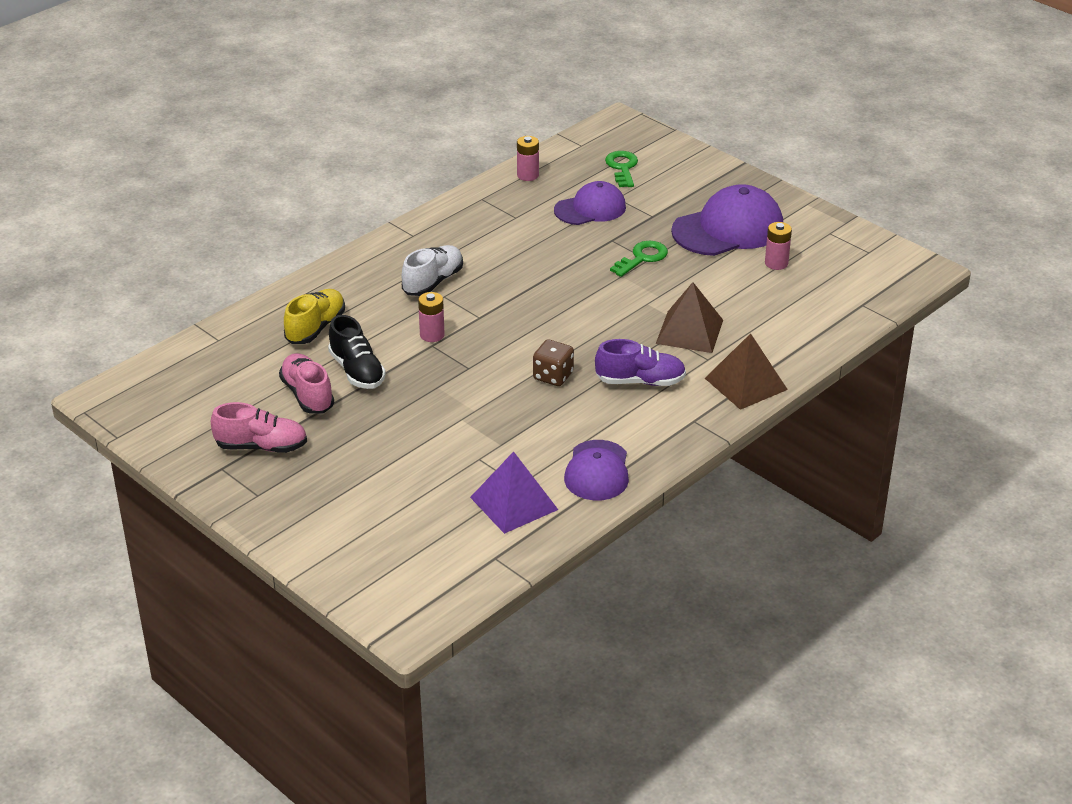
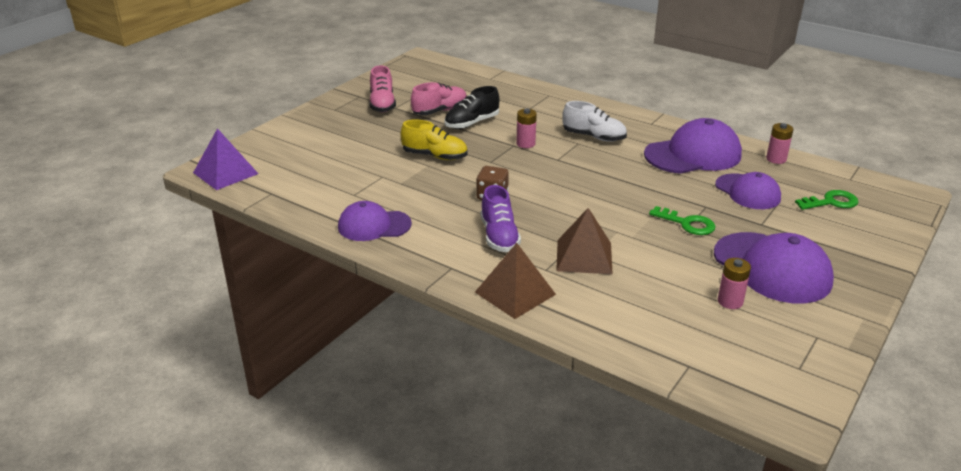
camera: 80 degrees right, 5 degrees down
yellow shoe [284,289,345,344] -> yellow shoe moved to [401,120,467,160]
purple pyramid [470,451,558,534] -> purple pyramid moved to [193,128,258,190]
none -> purple cap [644,118,742,174]

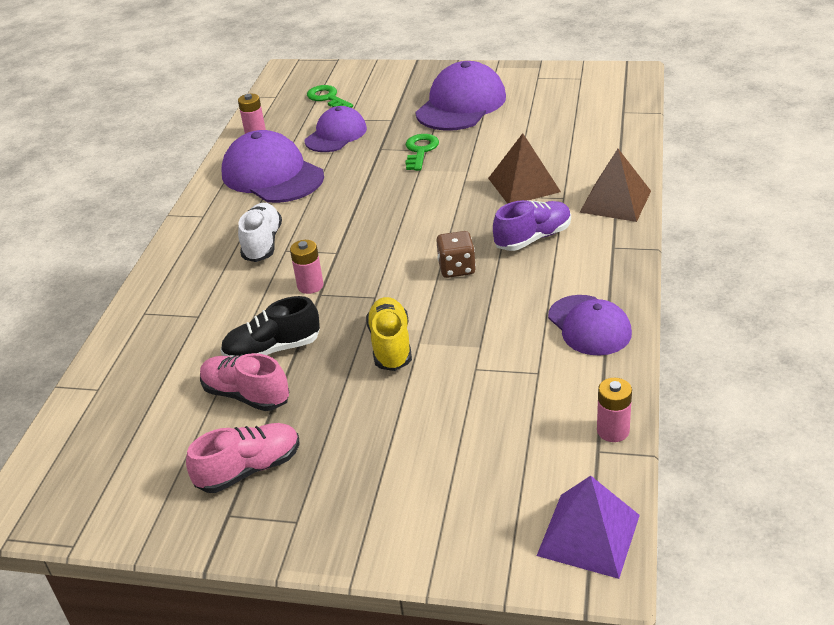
camera: 110 degrees left, 5 degrees up
black shoe [444,86,499,129] -> black shoe turned 135 degrees clockwise [220,296,320,357]
pink battery [718,258,751,309] -> pink battery moved to [597,378,632,442]

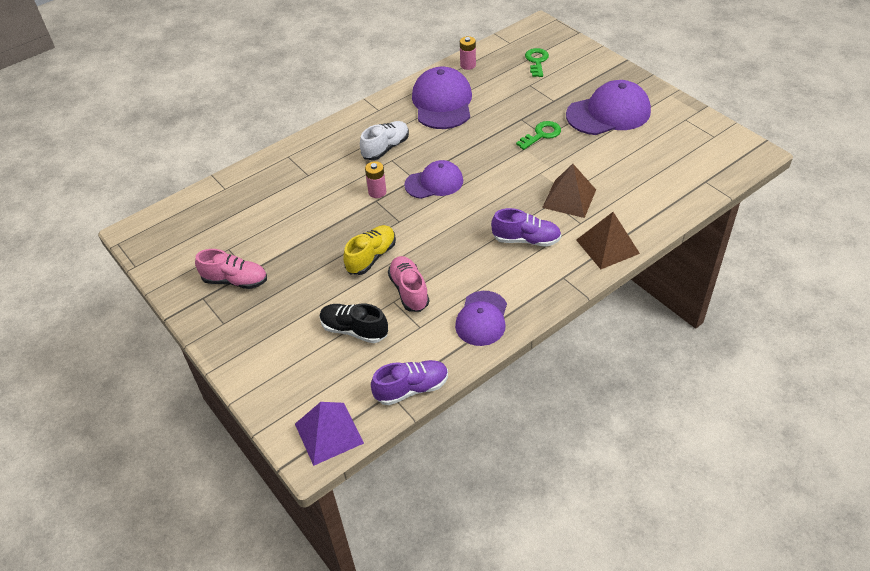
camera: 40 degrees right, 10 degrees up
pink shoe [200,353,289,411] -> pink shoe moved to [388,256,430,312]
black shoe [220,296,320,357] -> black shoe moved to [320,304,388,343]
purple cap [305,106,367,152] -> purple cap moved to [404,160,463,199]
brown dice [436,231,476,278] -> none
pink battery [597,378,632,442] -> purple shoe [371,360,448,405]

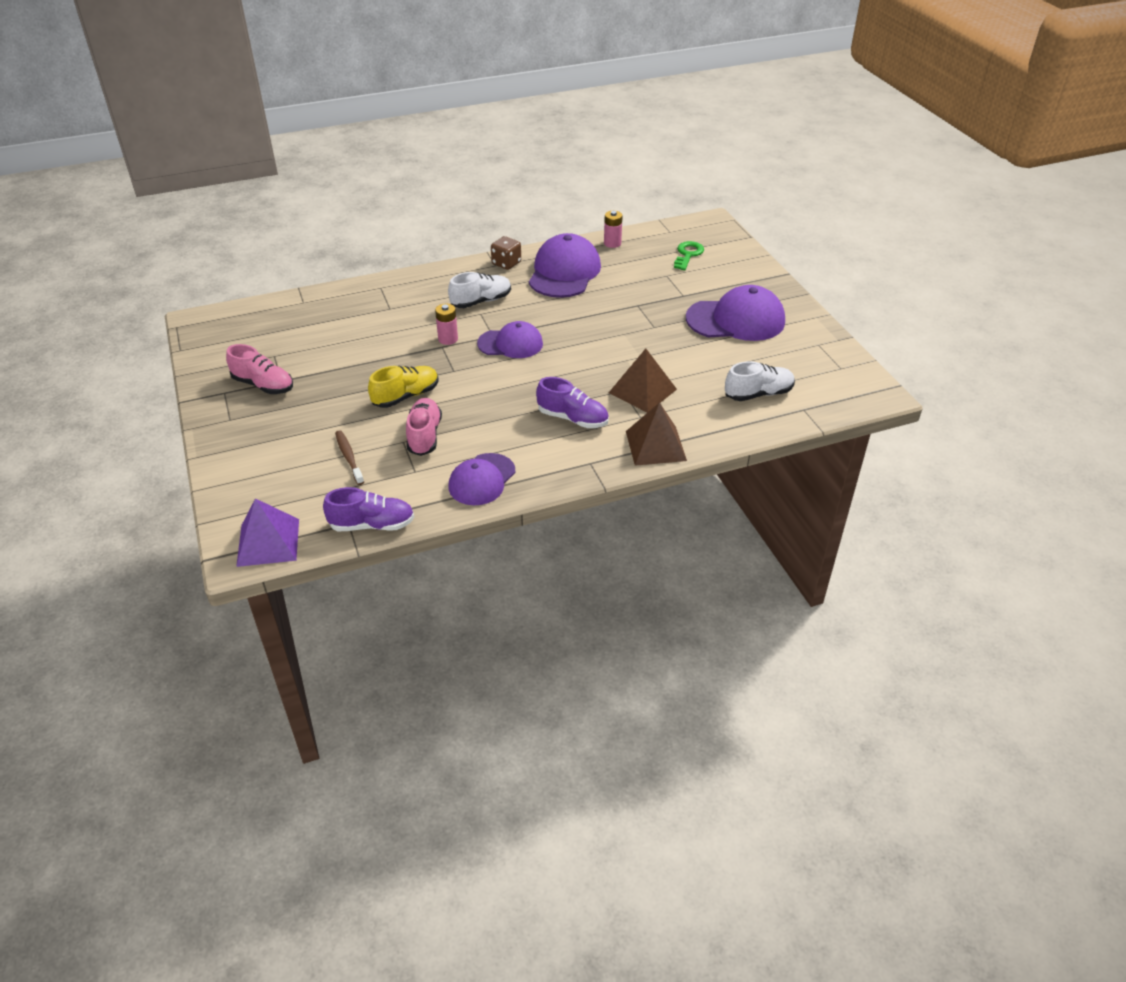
camera: 15 degrees right, 5 degrees down
black shoe [320,304,388,343] -> brown toothbrush [335,430,364,485]
green key [516,121,561,150] -> none
none -> brown dice [491,236,521,270]
none -> white shoe [725,361,795,401]

